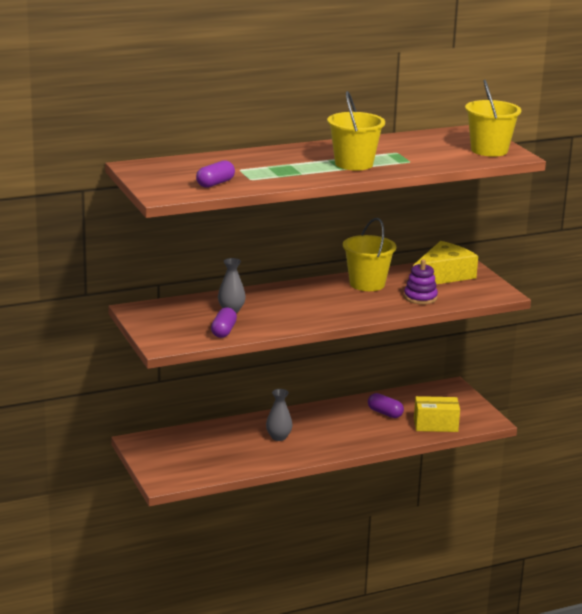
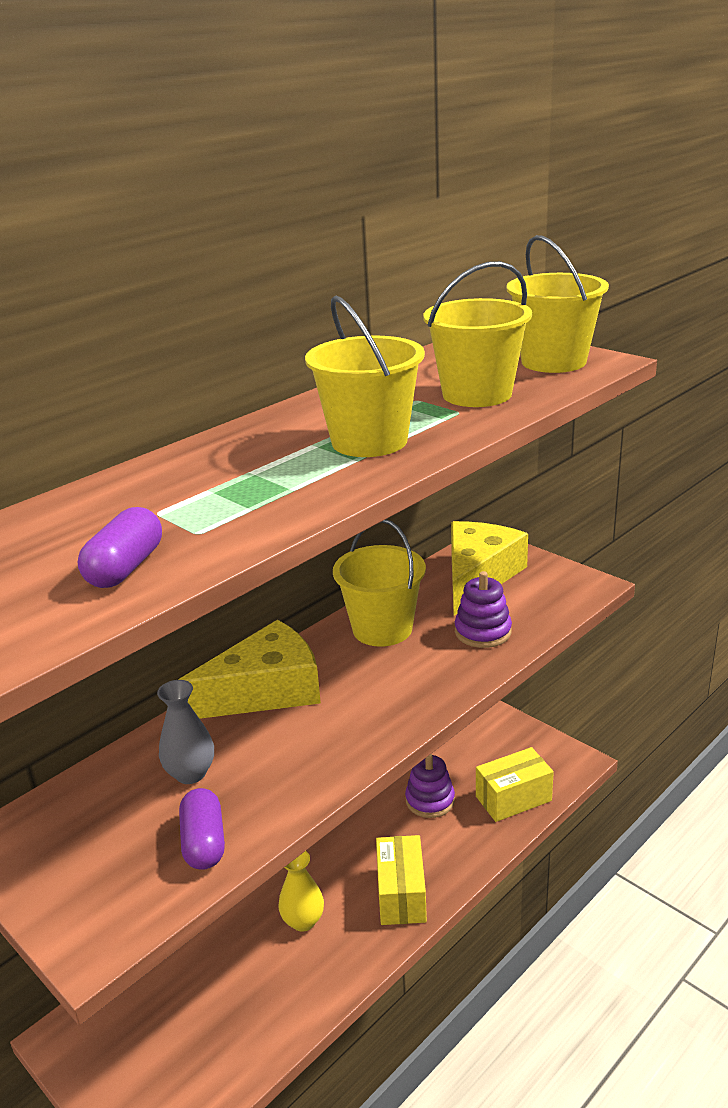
camera: 20 degrees left, 5 degrees up
grey vase [266,389,292,441] -> yellow vase [278,851,324,932]
purple capsule [368,393,404,418] -> purple stacking toy [405,754,455,818]
none -> yellow cheese [178,620,321,719]
none -> yellow box [376,835,427,925]
none -> yellow bucket [423,261,532,407]

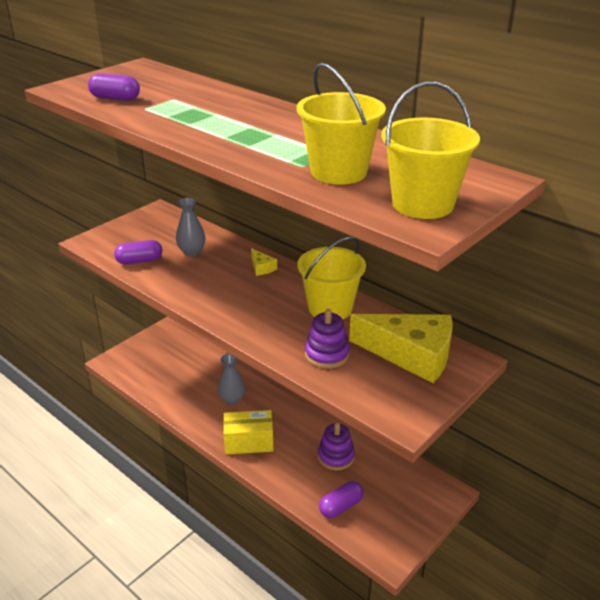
camera: 85 degrees right, 5 degrees up
yellow cheese [178,620,321,719] -> yellow cheese [251,248,277,276], size x0.41
yellow vase [278,851,324,932] -> grey vase [218,354,245,405]
yellow bucket [305,296,425,457] -> none
yellow box [476,747,554,822] -> purple capsule [319,481,363,518]

